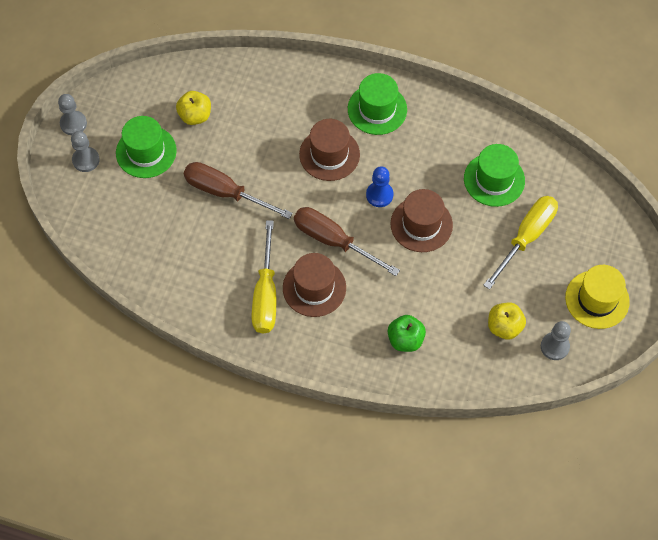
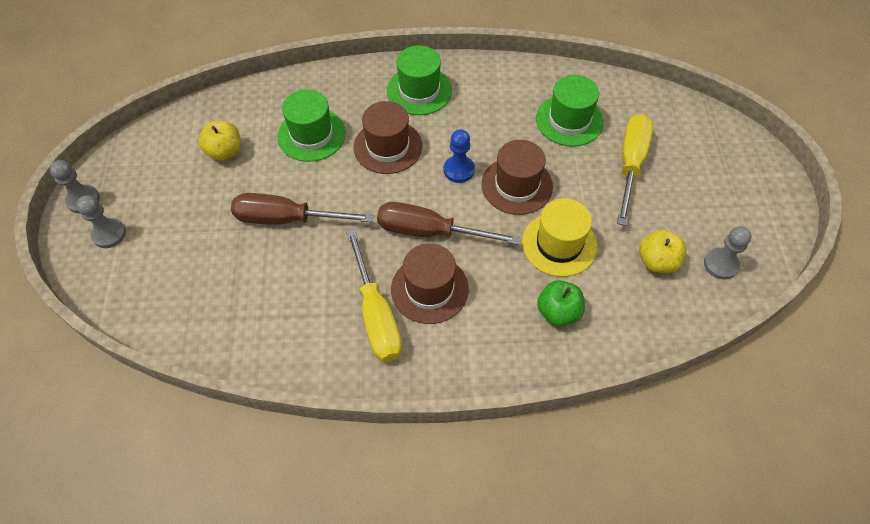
camera: 20 degrees left, 5 degrees down
green hat [116,116,177,178] -> green hat moved to [277,89,346,162]
yellow hat [565,265,630,329] -> yellow hat moved to [522,198,597,277]

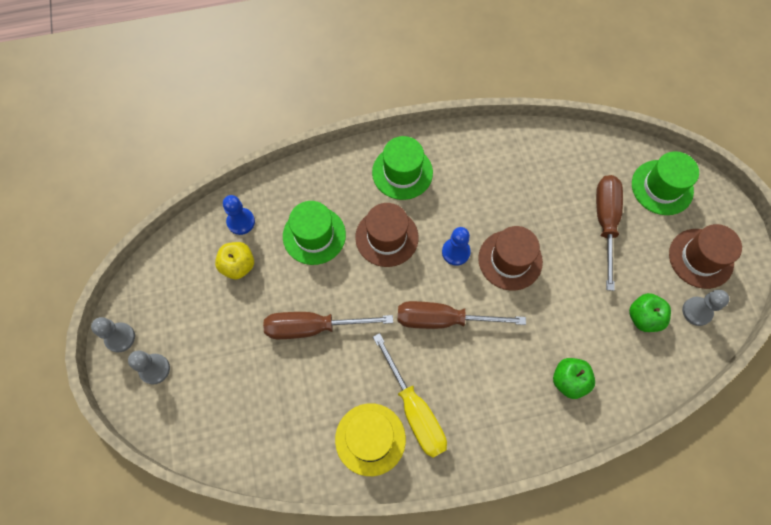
camera: 10 degrees left, 10 degrees up
brown hat [391,243,469,324] -> brown hat moved to [669,224,742,289]
yellow hat [522,198,597,277] -> yellow hat moved to [335,403,406,476]
green hat [536,75,604,147] -> green hat moved to [632,151,699,215]
yellow screwdriver [617,114,653,226] -> brown screwdriver [596,175,623,291]
yellow apple [639,230,686,273] -> green apple [629,293,671,332]
none -> blue pawn [223,195,255,235]

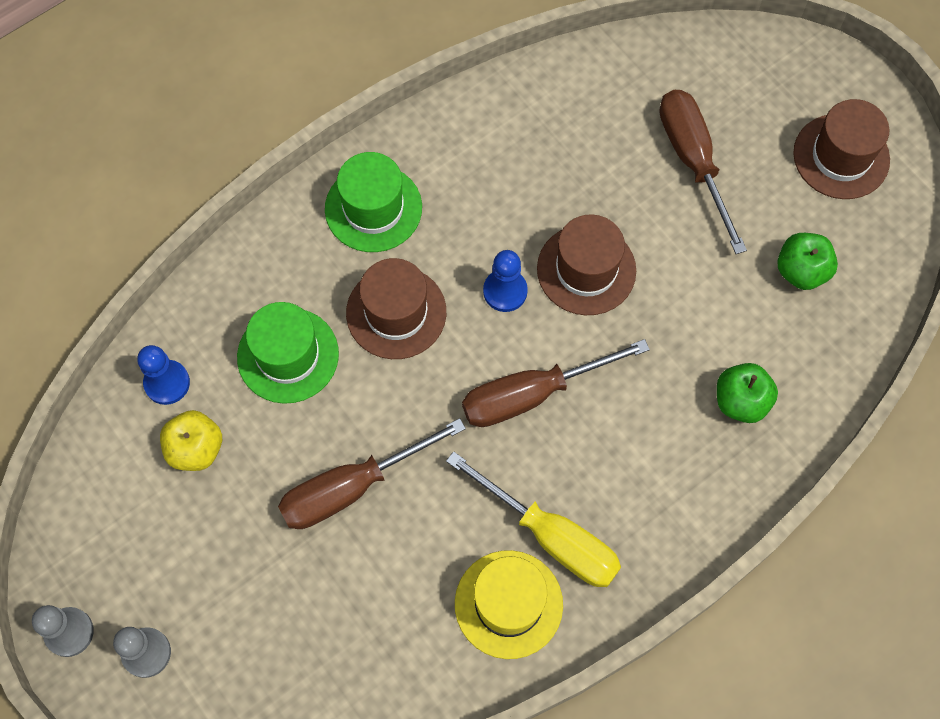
camera: 25 degrees left, 0 degrees up
green hat [632,151,699,215] -> none
grey pawn [682,290,729,326] -> none

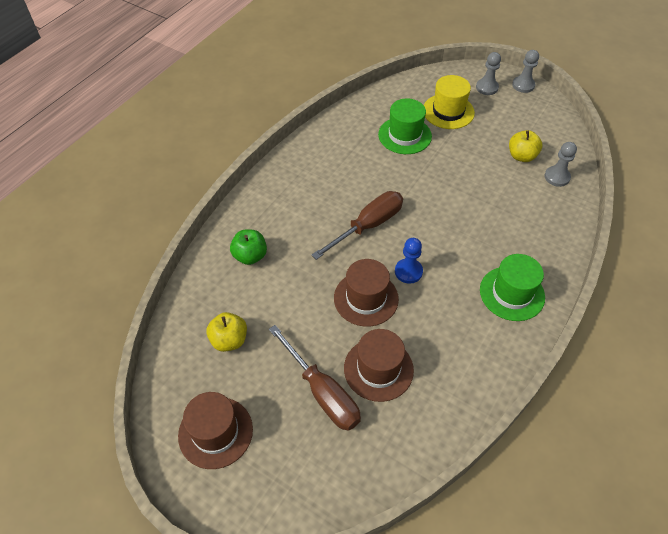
camera: 160 degrees right, 15 degrees down
blue pawn [137,345,190,405] -> grey pawn [544,142,577,187]
green hat [237,302,339,404] -> green hat moved to [378,98,432,154]
brown screwdriver [278,418,466,529] -> none
brown hat [346,258,446,359] -> brown hat moved to [344,329,414,402]
yellow screwdriver [446,451,621,587] -> none
yellow hat [455,550,563,659] -> yellow hat moved to [424,75,475,129]
green apple [777,233,838,290] -> yellow apple [206,312,247,352]

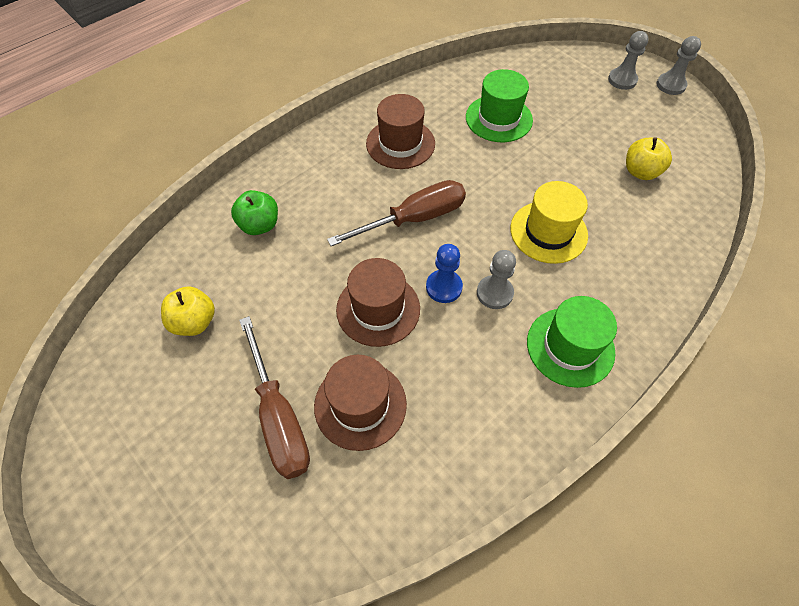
camera: 15 degrees right, 5 degrees up
brown hat [178,392,253,469] -> brown hat moved to [366,94,435,169]
yellow hat [424,75,475,129] -> yellow hat moved to [510,181,588,264]
grey pawn [544,142,577,187] -> grey pawn moved to [477,250,516,309]

